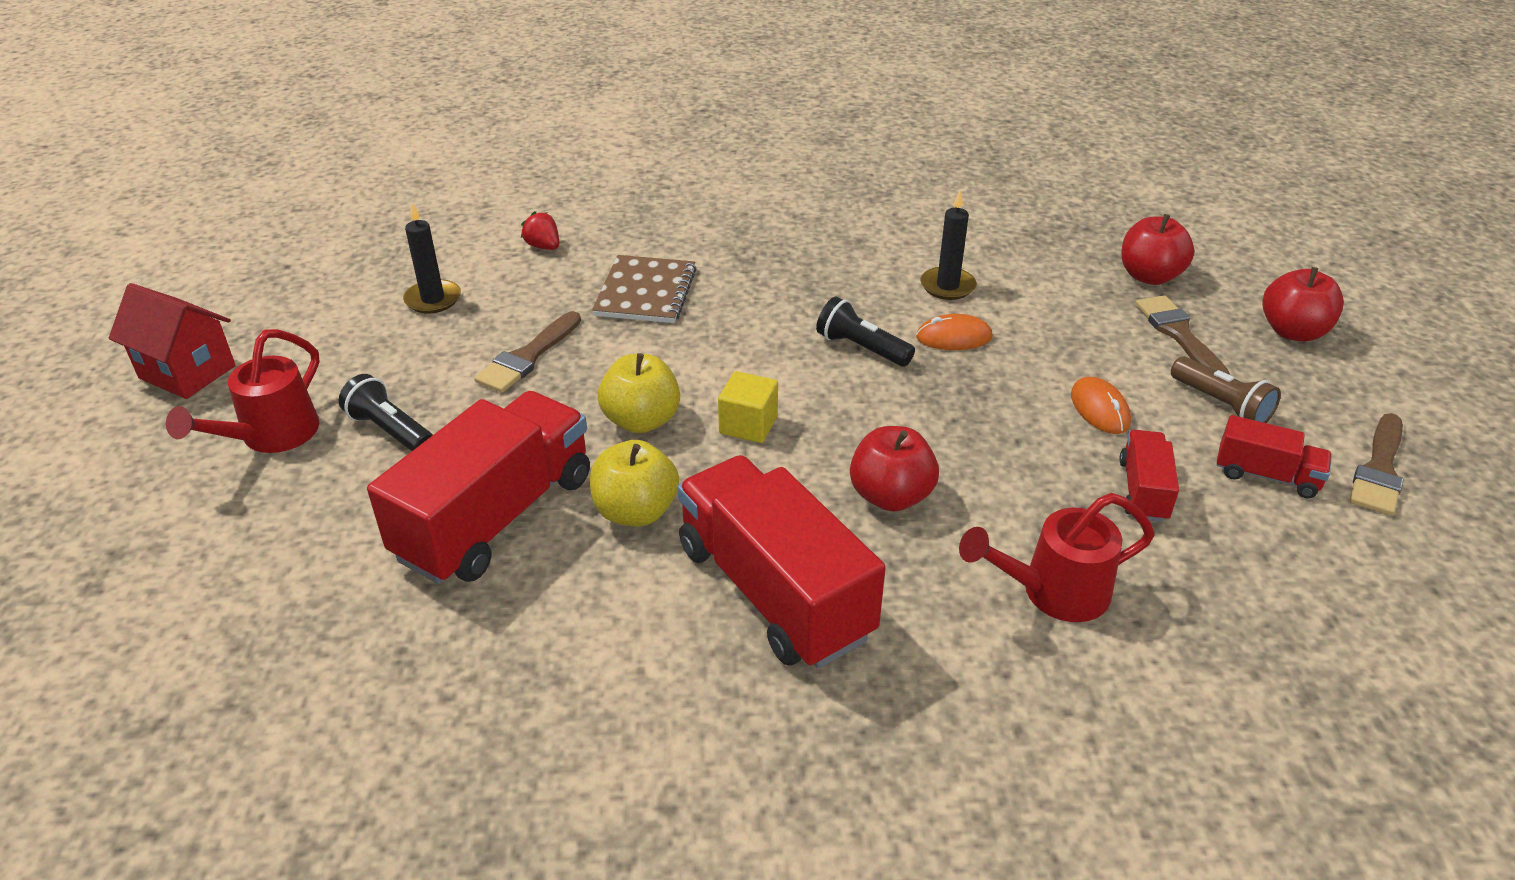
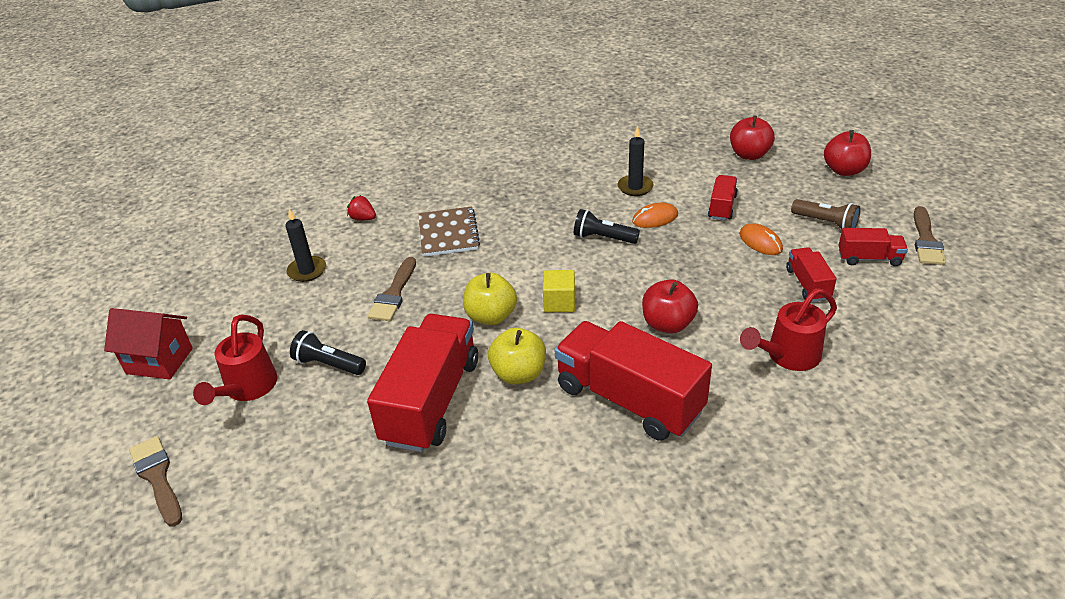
camera: 15 degrees left, 0 degrees up
brown brush [1136,295,1230,375] -> brown brush moved to [129,436,182,527]
none -> red truck [708,175,738,220]

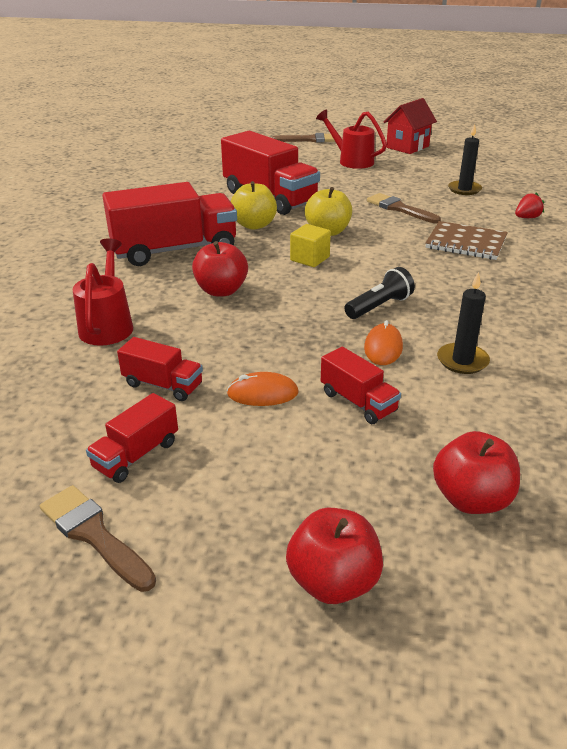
camera: 120 degrees right, 5 degrees down
black flashlight [290,330,366,375] -> none
brown flashlight [791,199,861,229] -> none

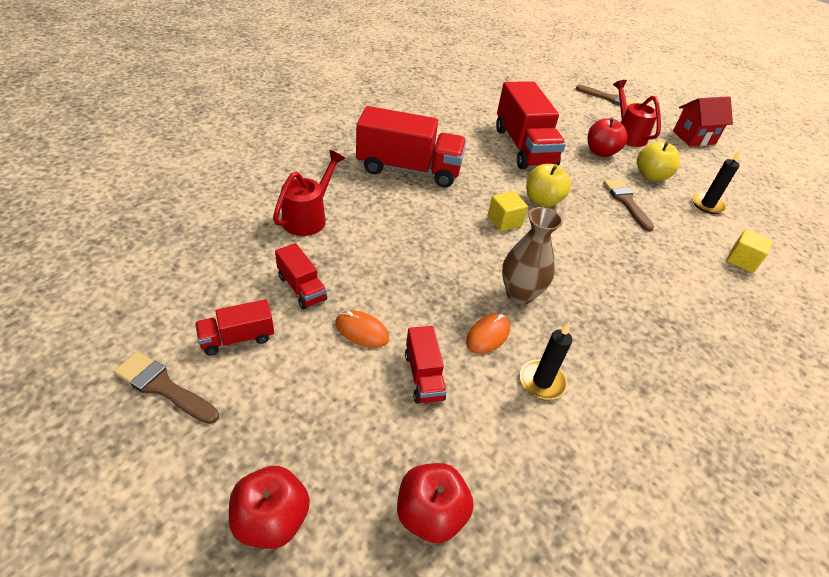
camera: 25 degrees right, 10 degrees up
brown brush [40,485,156,592] -> brown brush turned 45 degrees counterclockwise [114,352,219,424]
red apple [192,241,248,297] -> red apple moved to [588,118,628,157]
yellow apple [231,181,277,230] -> yellow apple moved to [637,141,679,181]
black flashlight [344,267,415,319] -> brown vase [502,207,563,304]
brown notebook [425,221,508,260] -> none
red strawberry [515,193,544,218] -> yellow cube [727,229,773,273]

